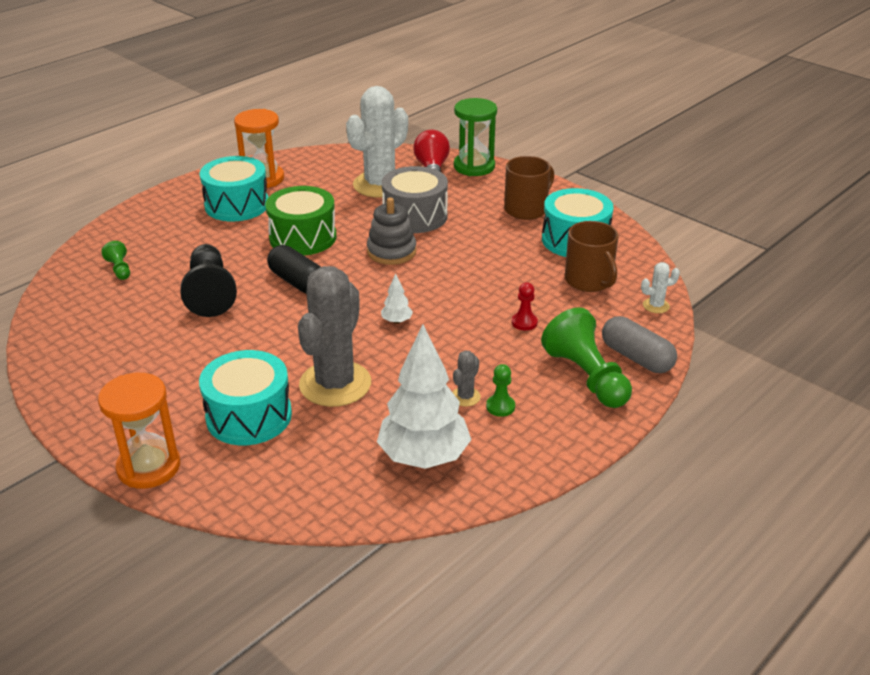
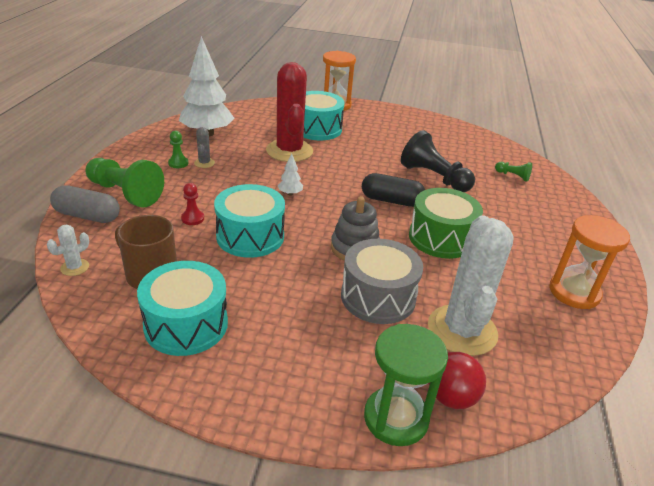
camera: 145 degrees right, 0 degrees up
turquoise drum [200,156,268,221] -> turquoise drum moved to [214,184,285,258]
grey cactus [298,266,371,407] -> red cactus [266,62,313,162]
brown mug [504,156,554,220] -> none

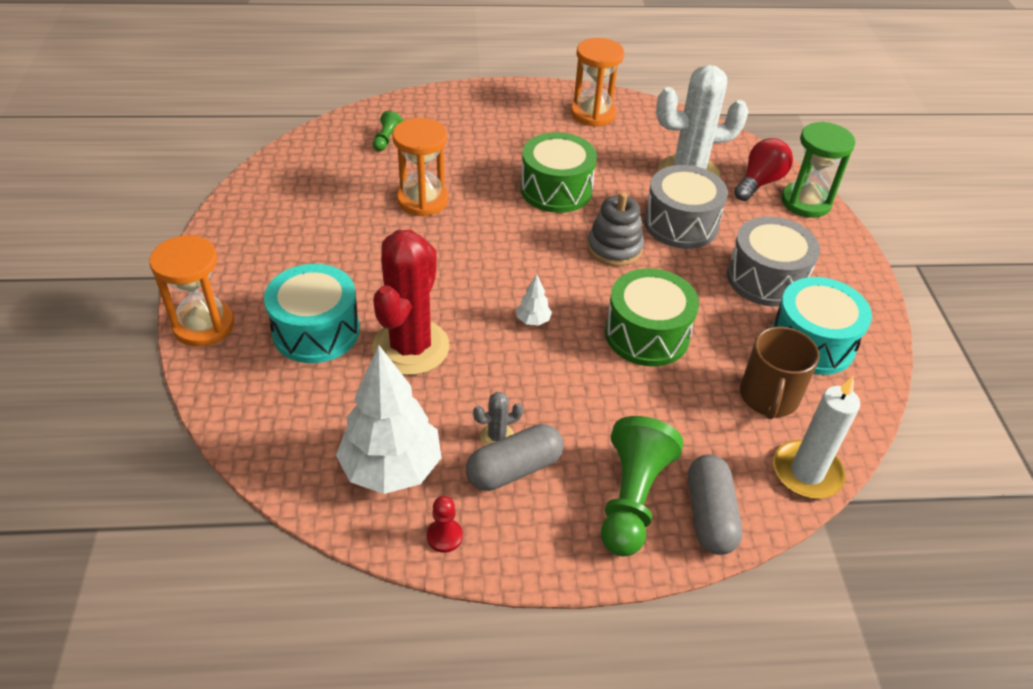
camera: 105 degrees left, 10 degrees up
white cactus [47,225,89,276] -> white candle [773,376,860,499]
green pawn [168,131,188,168] -> grey capsule [466,424,564,491]
red pawn [181,183,204,225] -> red pawn moved to [427,496,463,553]
turquoise drum [214,184,285,258] -> green drum [605,268,699,366]
red cactus [266,62,313,162] -> red cactus turned 45 degrees counterclockwise [372,230,450,375]
black capsule [362,173,425,207] -> none
black pawn [401,130,475,192] -> orange hourglass [392,118,448,216]
none -> grey drum [727,217,820,307]

